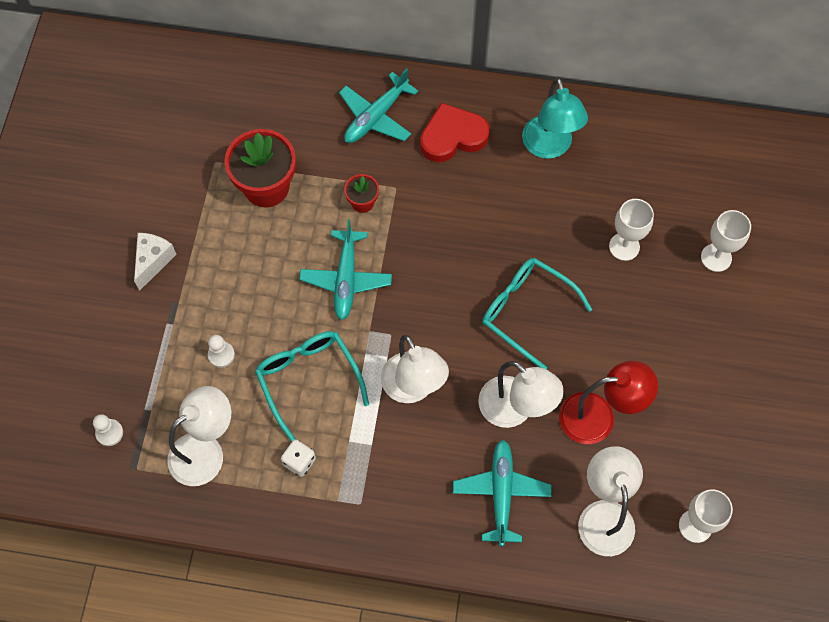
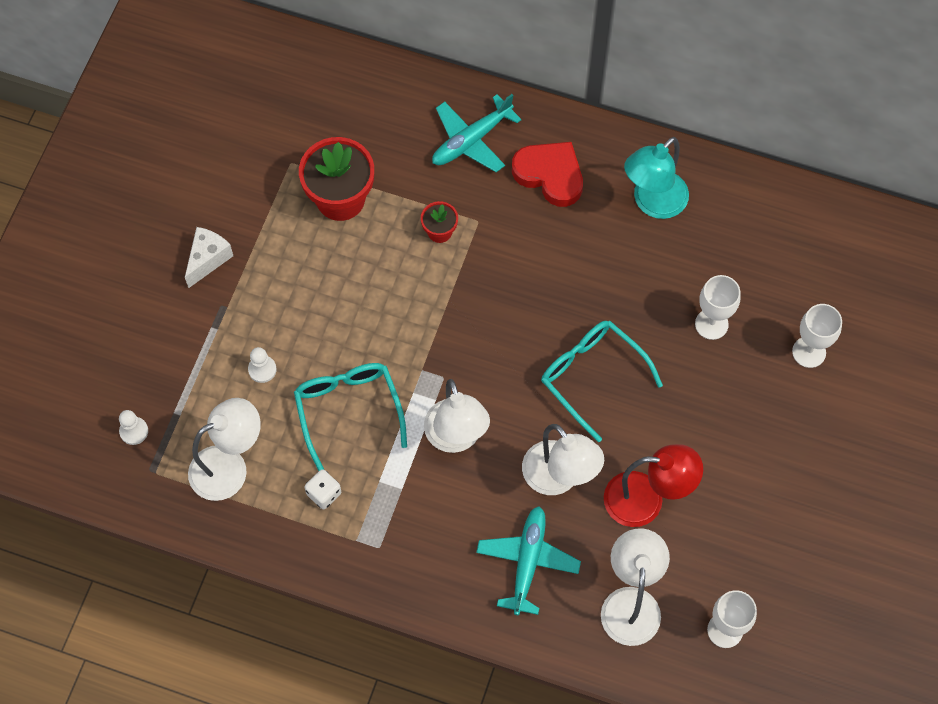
camera: 10 degrees right, 0 degrees up
turquoise plane [299,219,392,320] -> none
red heart [420,103,490,162] -> red heart turned 45 degrees clockwise [512,142,583,207]
turquoise lamp [522,78,588,159] -> turquoise lamp turned 45 degrees clockwise [624,137,689,219]

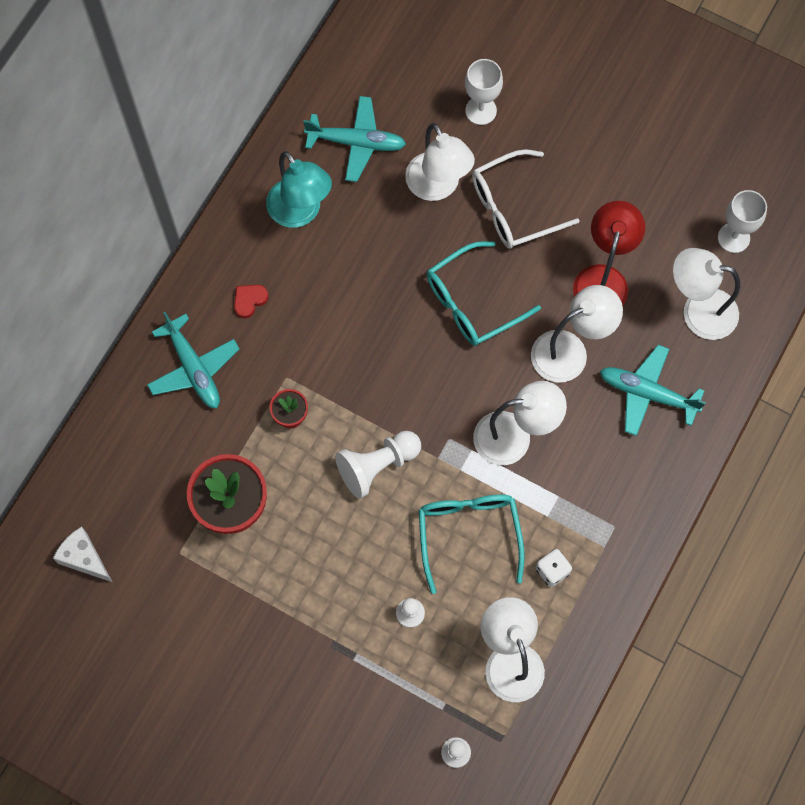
camera: 80 degrees left, 5 degrees up
white cheese [185,227,233,288] -> white cheese moved to [53,527,112,582]
turquoise glasses [294,363,407,471] -> turquoise glasses turned 90 degrees clockwise [419,495,525,594]
red heart [512,142,583,207] -> red heart [234,285,269,318], size x0.49
white goblet [695,275,741,340] -> white lamp [405,123,475,201]
none -> turquoise plane [303,96,406,182]
none -> white pawn [335,431,421,499]
none -> white glasses [472,149,580,249]

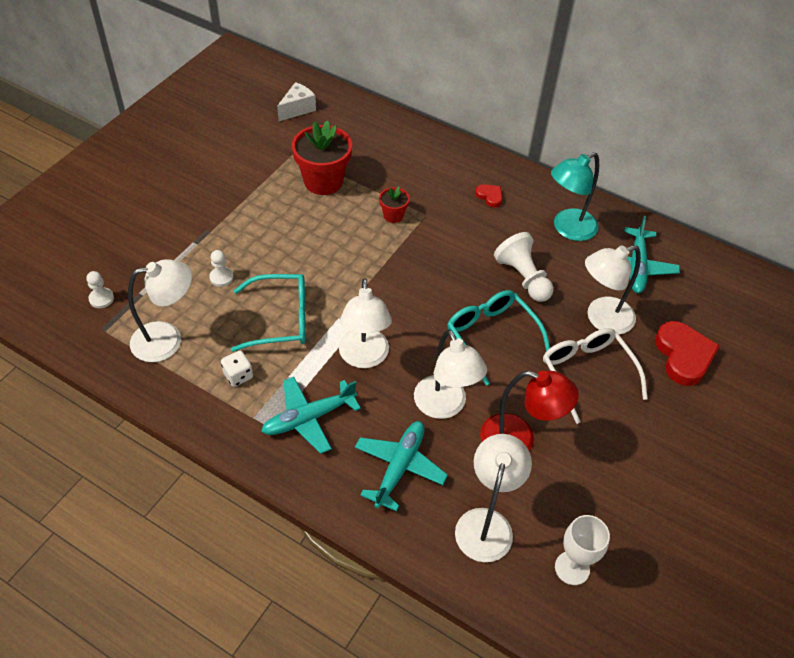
camera: 90 degrees right, 20 degrees down
turquoise plane [147,312,240,408] -> turquoise plane moved to [261,377,361,454]
white pawn [335,431,421,499] -> white pawn moved to [494,232,554,302]
white goblet [465,59,503,125] -> red heart [655,321,720,386]

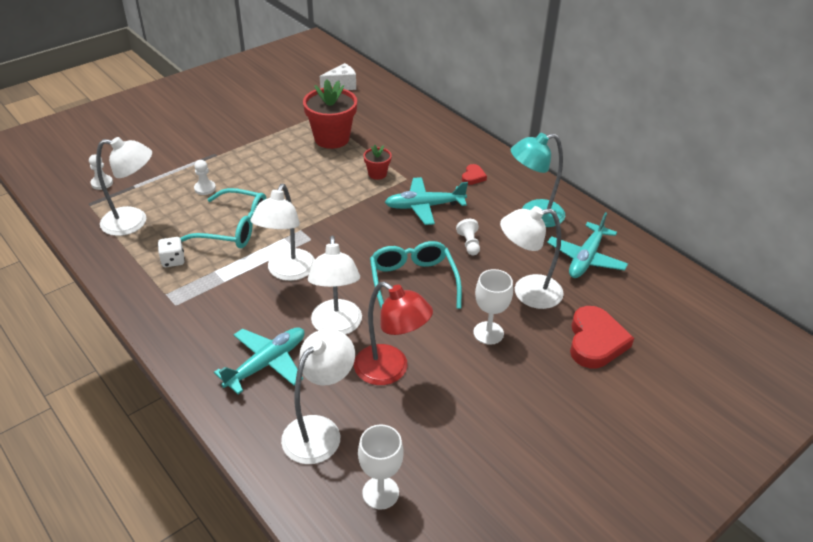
camera: 20 degrees right, 10 degrees down
turquoise plane [261,377,361,454] -> turquoise plane moved to [385,177,468,225]
red heart [475,184,502,207] -> red heart turned 45 degrees clockwise [462,164,487,185]
white pawn [494,232,554,302] -> white pawn [456,219,480,255], size x0.55
white glasses [543,328,648,424] -> white goblet [473,269,513,345]

